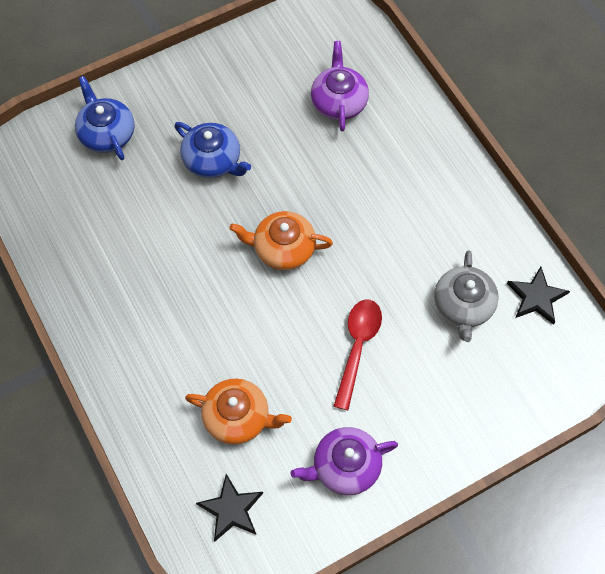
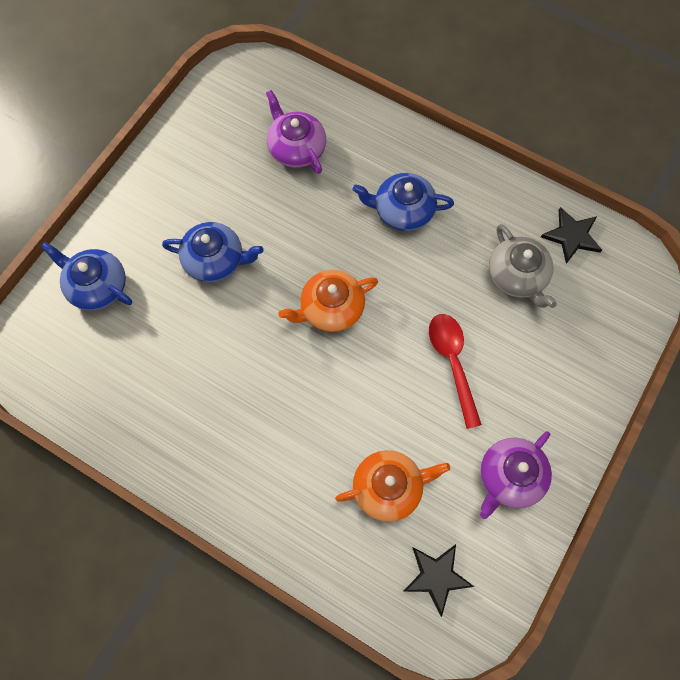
camera: 30 degrees left, 5 degrees up
none -> blue teapot [353,173,454,231]

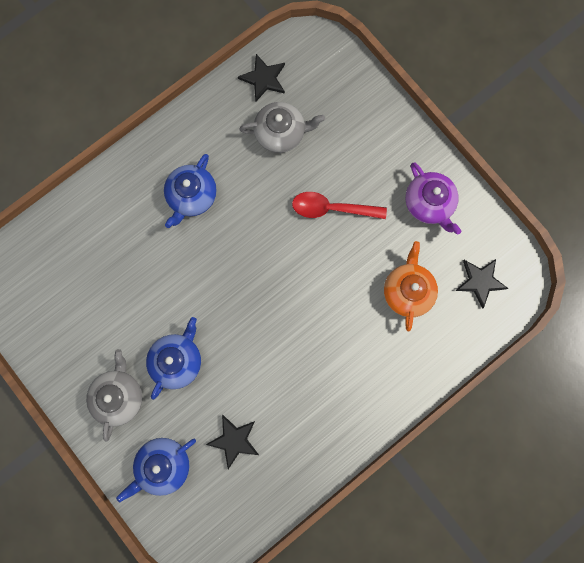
camera: 70 degrees left, 10 degrees up
purple teapot [266,90,326,174] -> none
orange teapot [278,270,378,332] -> none
none -> grey teapot [86,349,142,442]
none -> black star [206,415,259,469]

